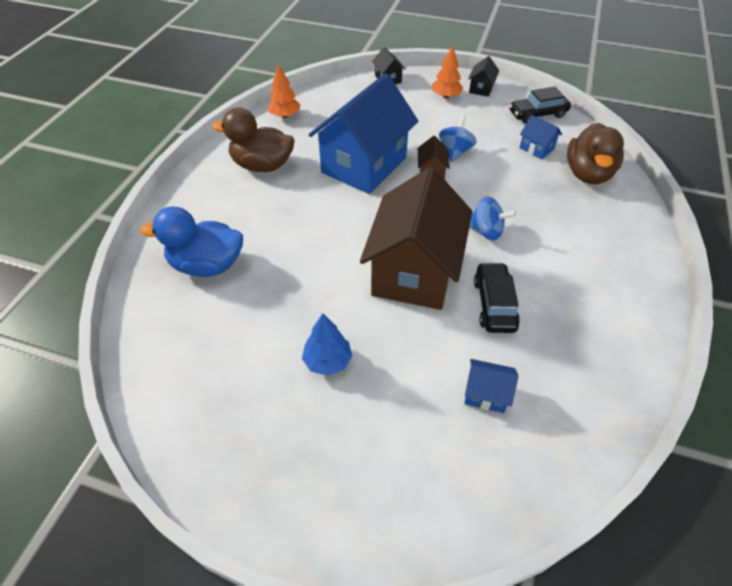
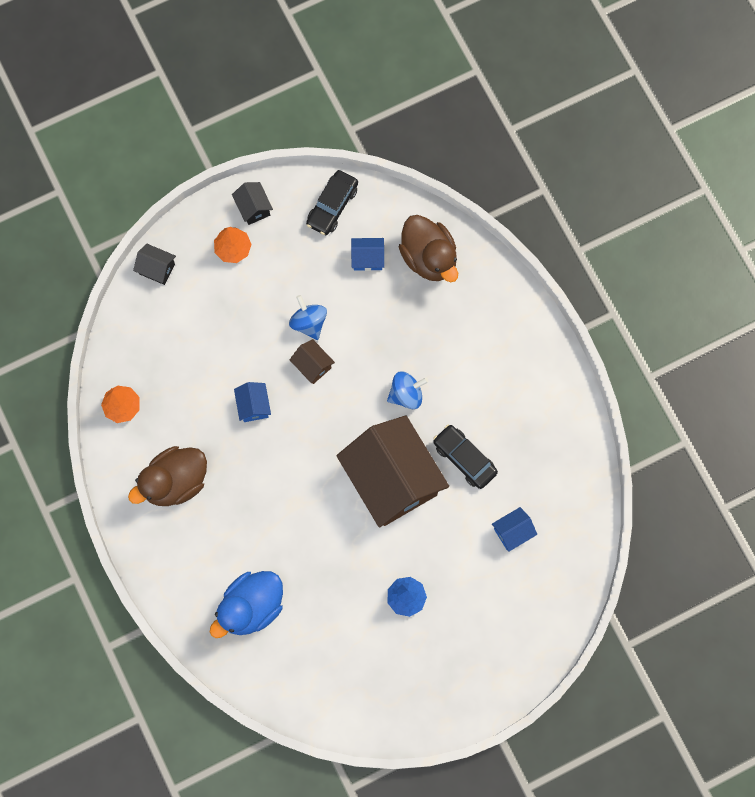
camera: 45 degrees left, 25 degrees up
blue house [308,73,418,194] -> blue house [234,382,271,422], size x0.40

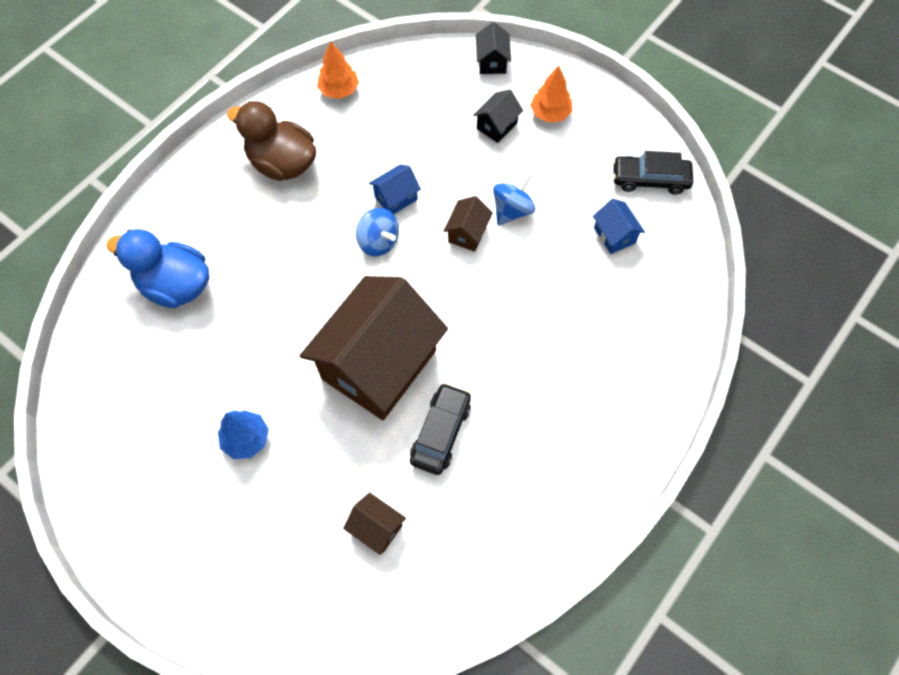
camera: 65 degrees right, 10 degrees down
black house [232,182,273,225] -> black house moved to [473,90,523,143]
blue spinning top [387,372,428,409] -> blue spinning top moved to [356,208,399,256]
brown duck [399,215,458,282] -> none
blue house [492,507,537,552] -> brown house [343,492,406,555]

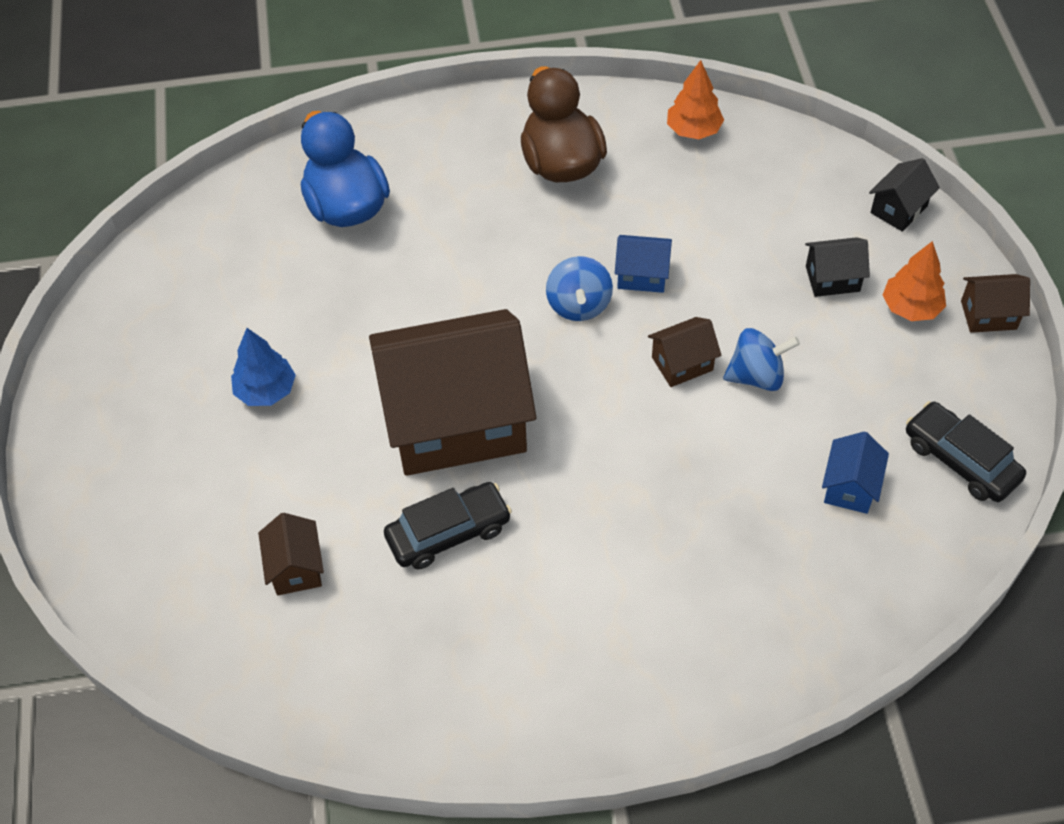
camera: 45 degrees right, 10 degrees down
none -> brown house [961,274,1030,333]

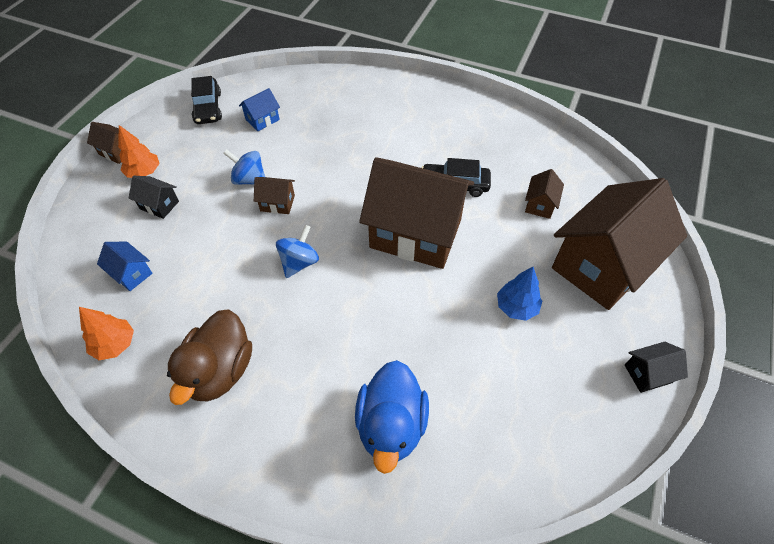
camera: 150 degrees left, 0 degrees up
blue house [615,235,672,293] -> blue house moved to [97,242,153,291]
black house [869,158,940,232] -> black house moved to [625,342,688,393]
none -> brown house [552,178,687,310]

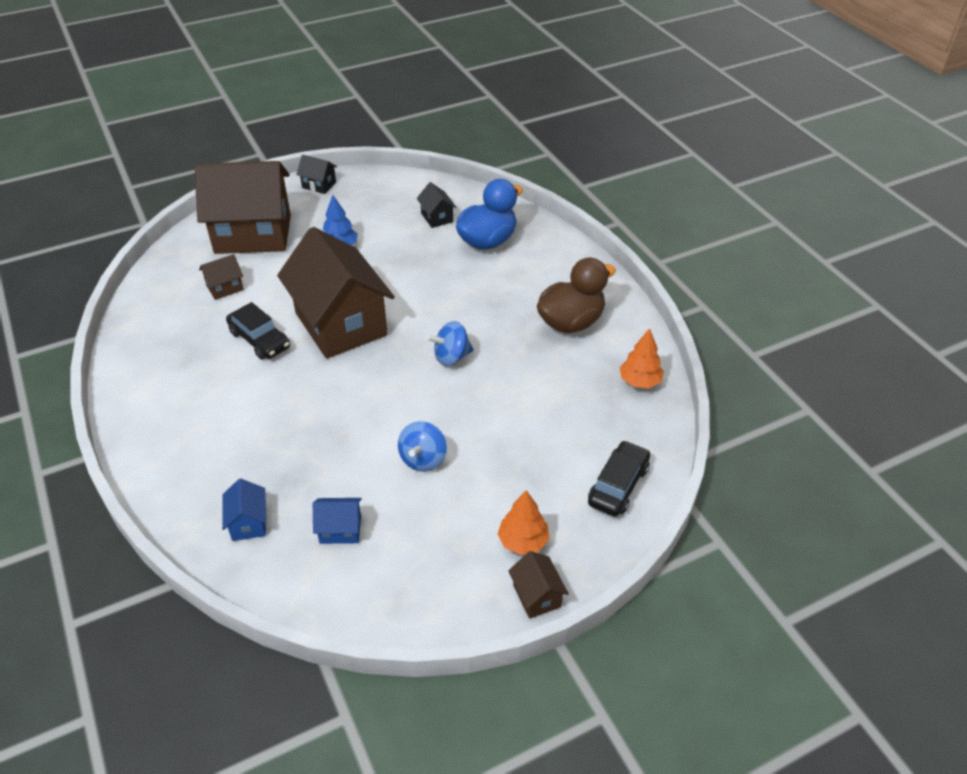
camera: 140 degrees left, 10 degrees down
blue house [97,242,153,291] -> blue house moved to [222,479,266,541]
black house [128,176,179,219] -> black house moved to [417,182,457,228]
black car [191,76,222,124] -> black car moved to [588,440,650,516]
blue spinning top [223,149,265,185] -> blue spinning top turned 45 degrees clockwise [398,421,447,472]
brown house [254,177,295,214] -> none

